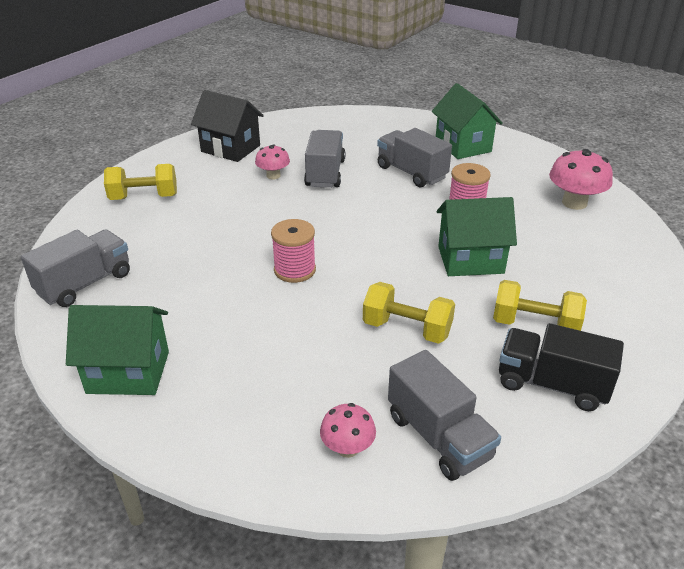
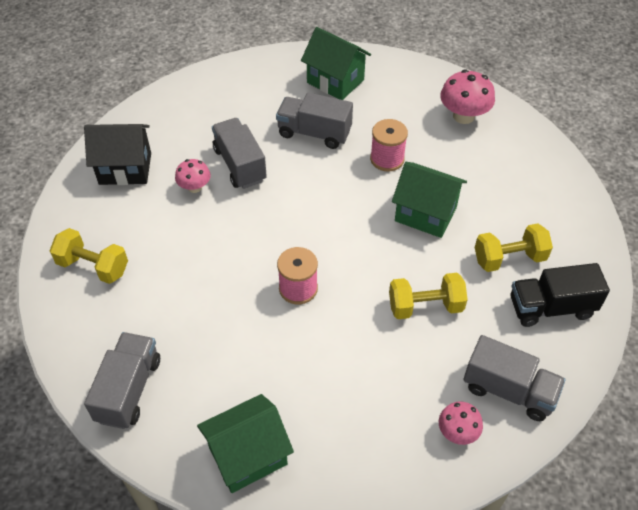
camera: 30 degrees left, 15 degrees up
yellow dumbbell [104,164,177,200] -> yellow dumbbell turned 60 degrees clockwise [50,228,128,284]
green house [437,197,517,276] -> green house turned 60 degrees clockwise [392,162,467,238]

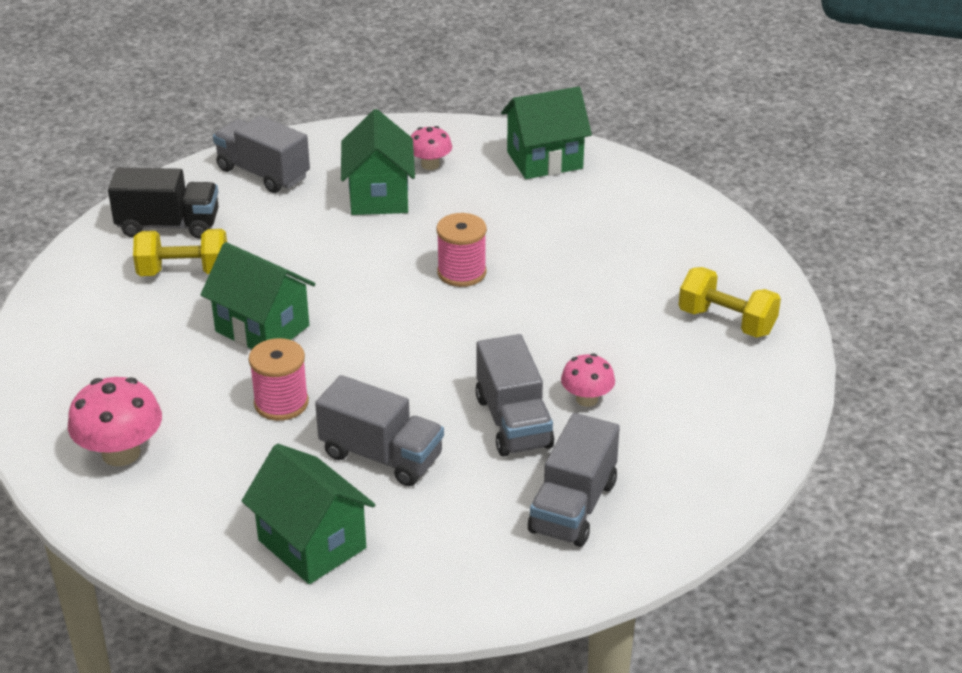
camera: 170 degrees left, 15 degrees down
black house [84,124,151,185] -> none
grey truck [84,332,160,429] -> grey truck moved to [528,413,620,547]
yellow dumbbell [389,273,468,319] -> none
pink mushroom [439,401,483,445] -> pink mushroom moved to [411,126,452,170]
none -> green house [341,109,415,215]

